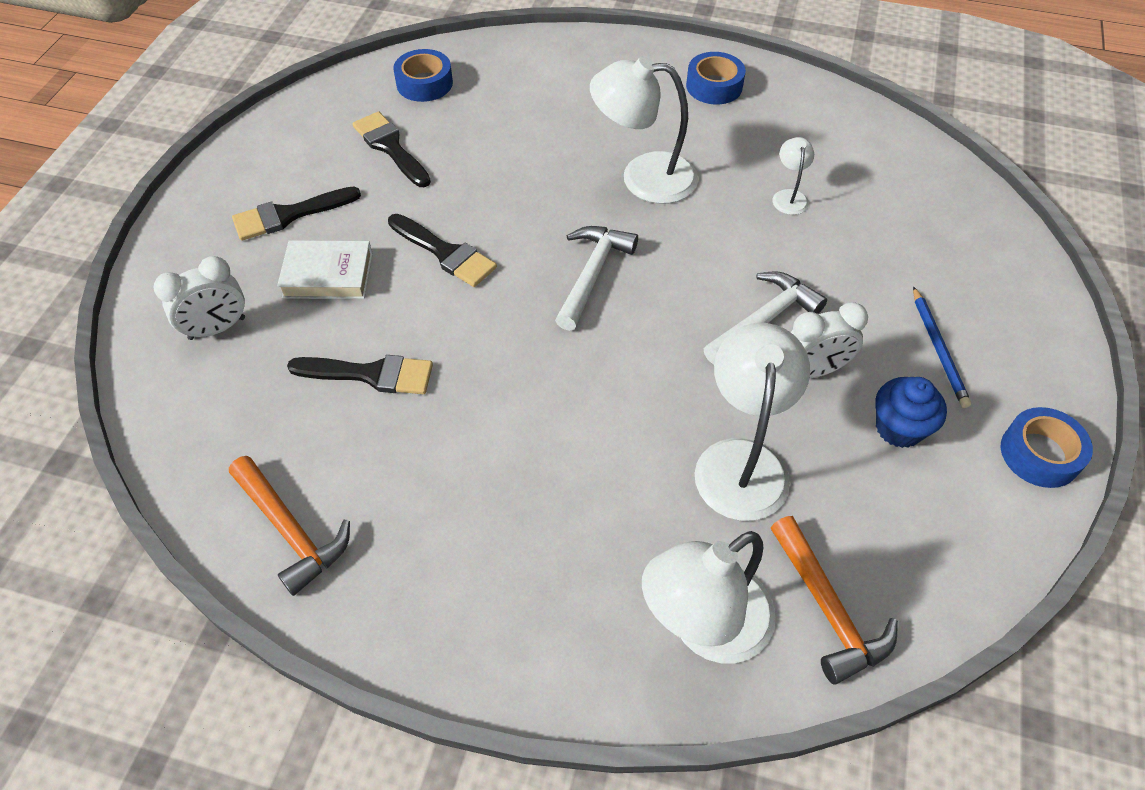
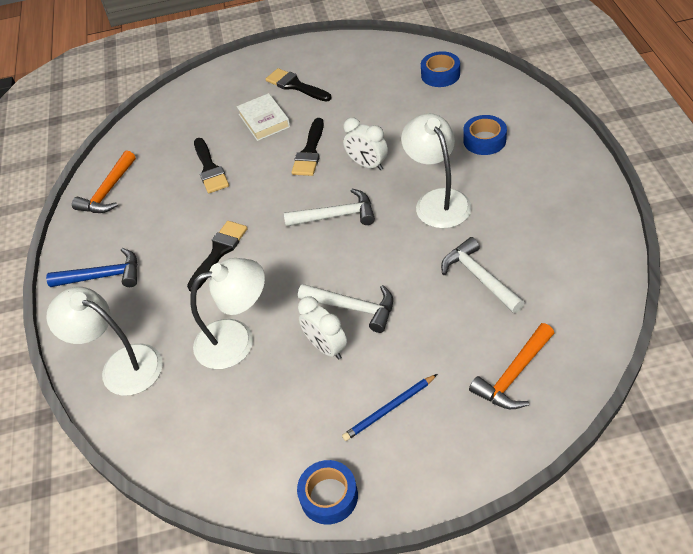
camera: 70 degrees right, 5 degrees down
white clock [154,256,245,340] -> white clock moved to [343,117,388,170]
black brush [353,111,431,187] -> black brush moved to [187,221,248,291]
blue tape [686,52,746,104] -> blue tape moved to [463,115,507,155]
orange hammer [771,516,898,685] -> orange hammer moved to [469,323,554,409]
white lamp [772,137,814,215] -> white hammer [441,237,525,313]
blue cupcake [875,377,947,448] -> none
none -> blue hammer [46,248,138,287]

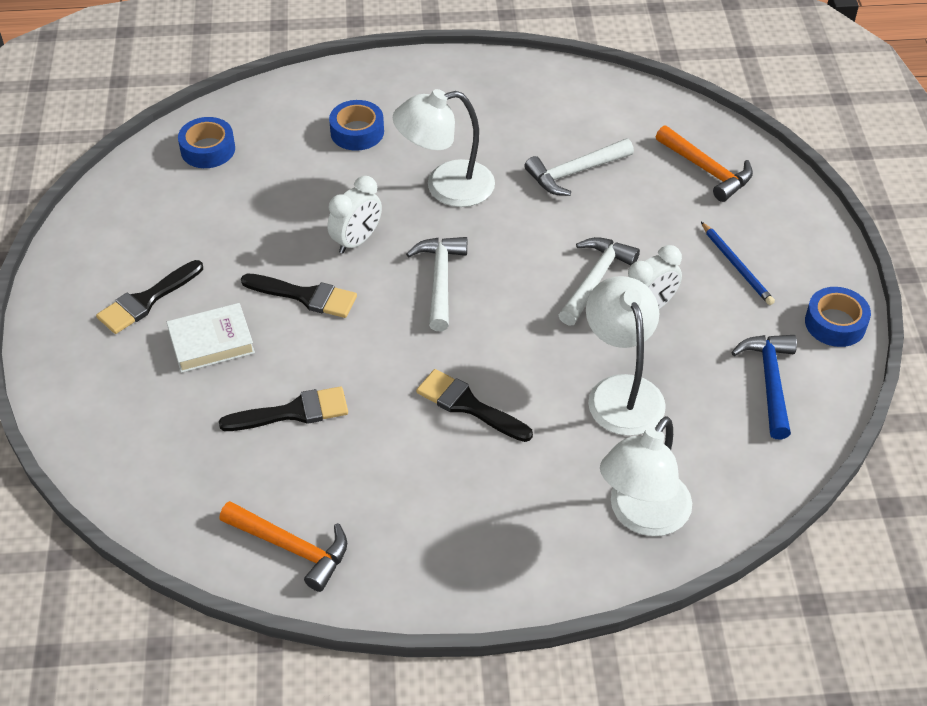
camera: 90 degrees left, 0 degrees up
blue hammer [46,248,138,287] -> blue hammer moved to [731,335,797,439]

